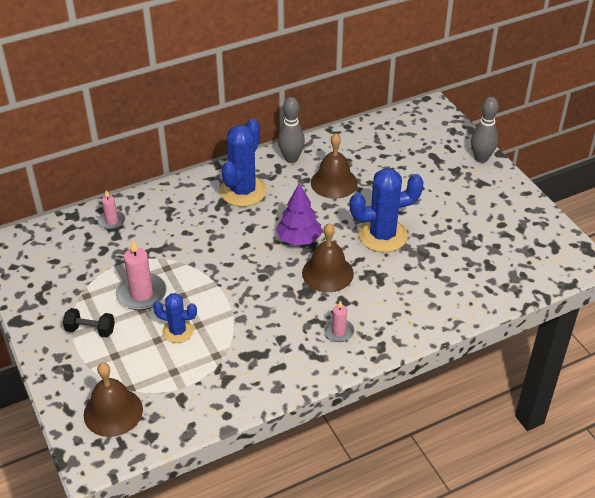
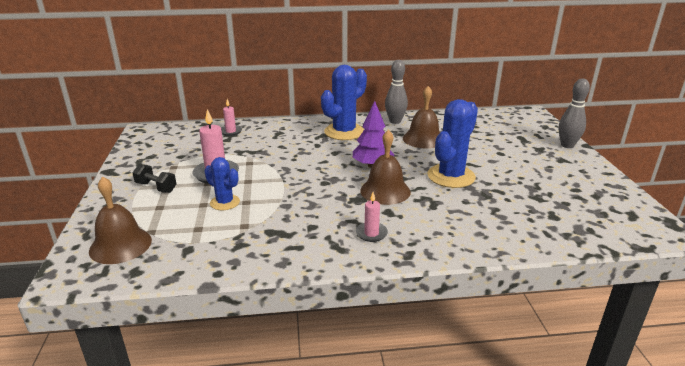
camera: 20 degrees right, 15 degrees down
blue cactus [350,168,424,252] -> blue cactus turned 60 degrees counterclockwise [427,99,478,188]

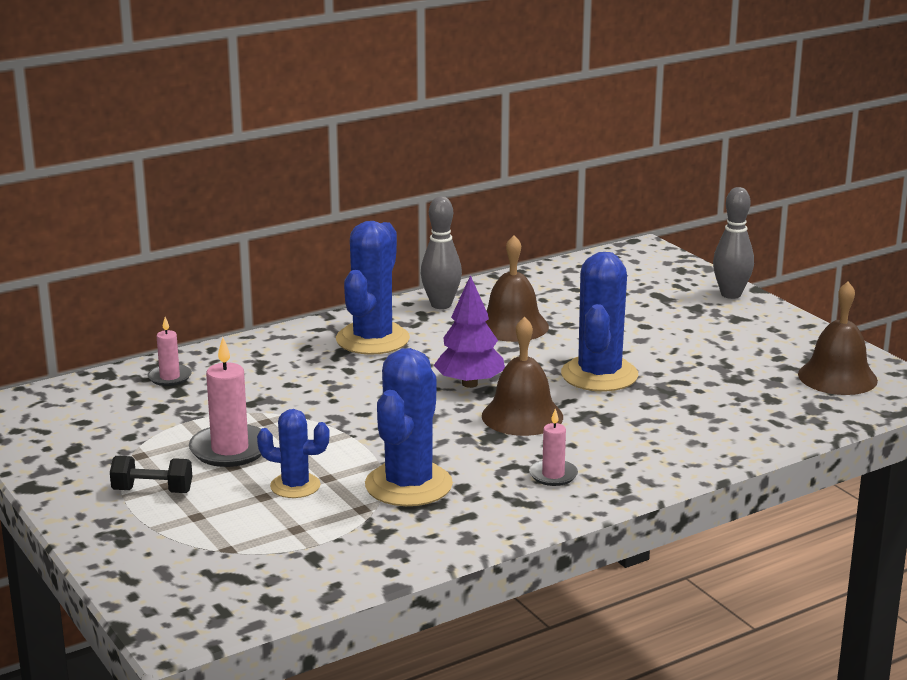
camera: 25 degrees left, 5 degrees down
brown bell [89,176,152,264] -> brown bell moved to [798,282,878,395]
none -> blue cactus [365,348,453,506]

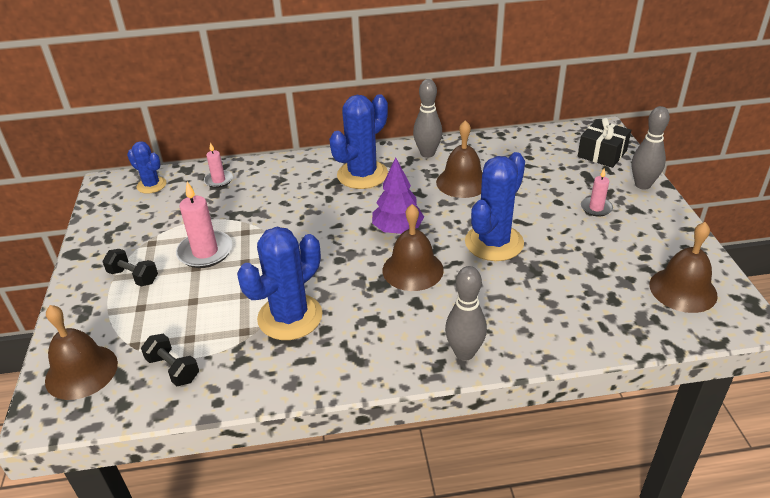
camera: 25 degrees right, 15 degrees up
blue cactus [257,409,330,498] -> blue cactus moved to [127,141,167,194]
pink candle [529,409,578,486] -> pink candle moved to [581,168,613,217]
none -> brown bell [45,305,118,400]
none -> black dumbbell [141,334,199,386]
none -> grey bowling pin [445,266,487,361]
none -> black gift [578,118,631,168]

